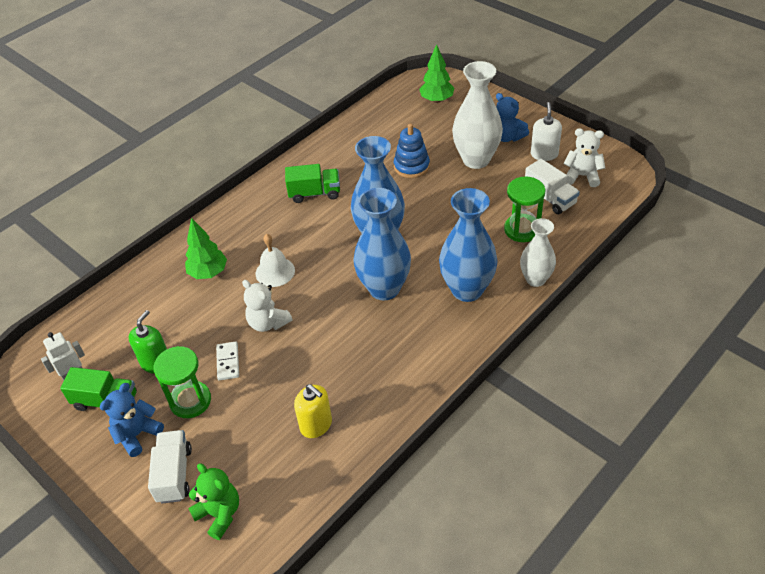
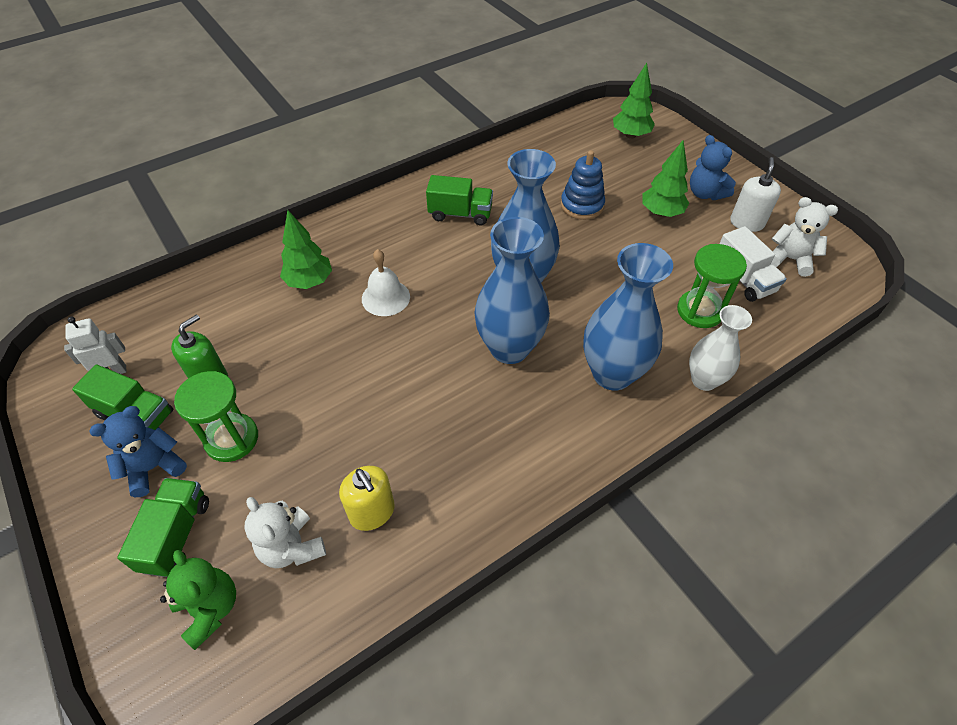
camera: 10 degrees right, 5 degrees up
white truck [148,430,192,503] -> green truck [117,478,209,577]
white domino [216,341,239,381] -> none
white teddy bear [242,280,292,332] -> white teddy bear moved to [244,497,326,568]
white vase [452,61,503,169] -> green tree [643,140,689,217]

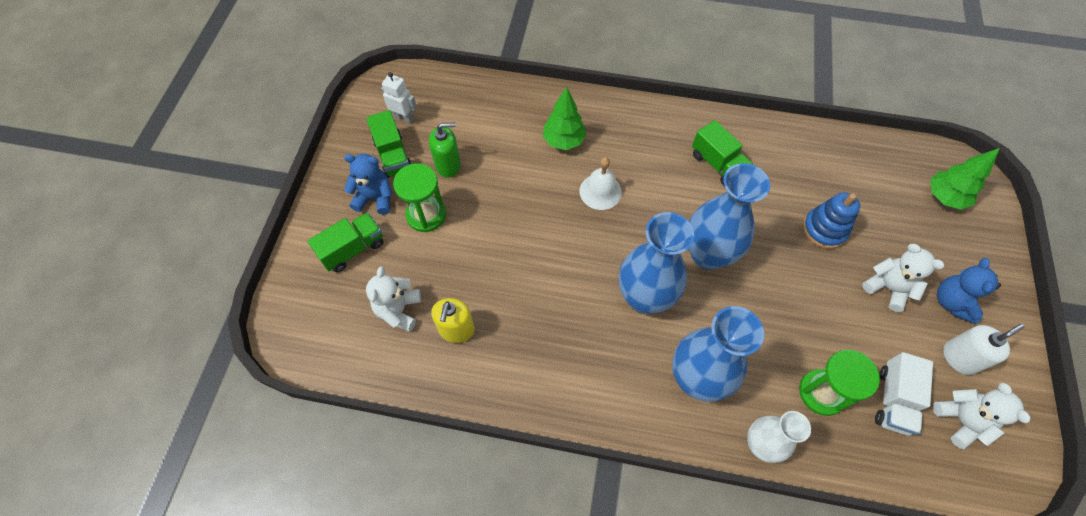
camera: 45 degrees right, 10 degrees up
green teddy bear [160,550,236,650] -> none
green tree [643,140,689,217] -> white teddy bear [862,244,944,312]

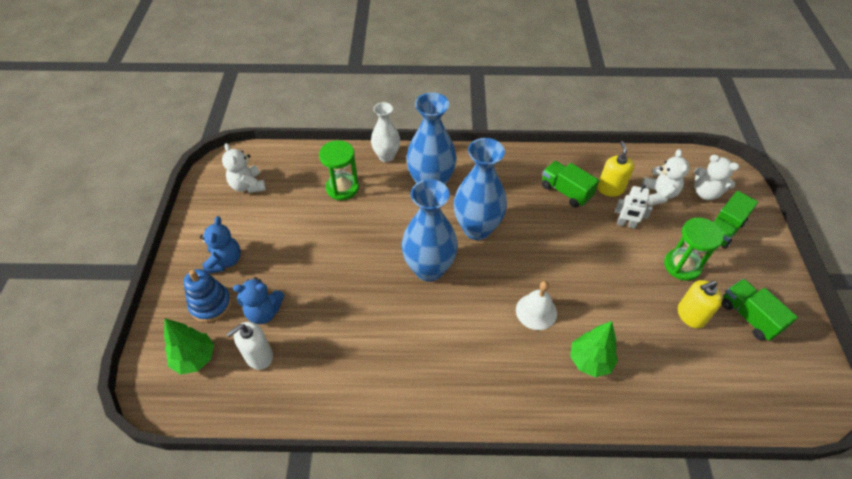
camera: 170 degrees right, 10 degrees down
blue teddy bear [344,154,392,215] -> blue teddy bear moved to [233,277,284,324]
white robot [381,72,417,123] -> white robot moved to [615,184,653,229]
green soap dispenser [429,123,461,178] -> yellow soap dispenser [678,280,722,328]
green truck [692,120,753,186] -> green truck moved to [542,161,599,207]
blue stacking toy [803,192,860,249] -> blue stacking toy moved to [184,269,232,322]
white teddy bear [862,244,944,312] -> white teddy bear moved to [694,155,739,200]
white truck [875,352,933,436] -> none
white soap dispenser [943,324,1024,375] -> white soap dispenser moved to [226,322,273,370]

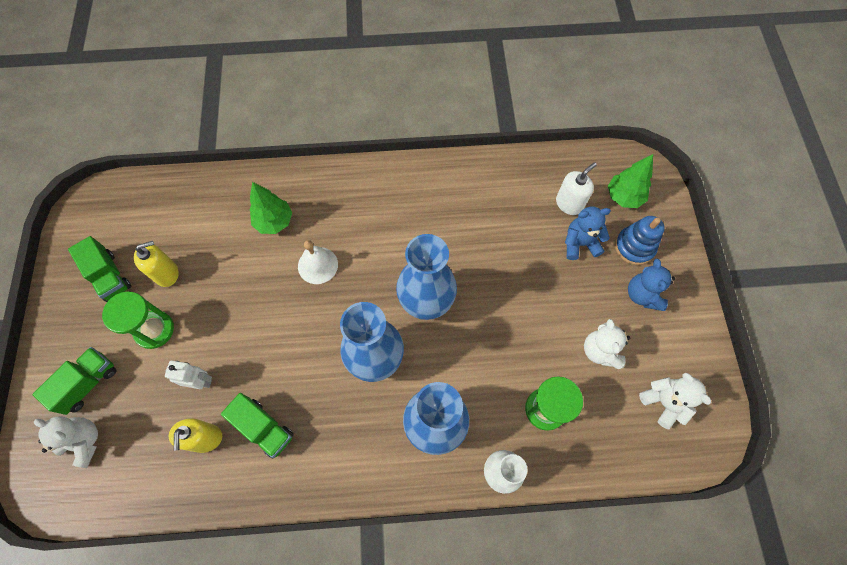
camera: 175 degrees right, 15 degrees up
white teddy bear [642,149,689,205] -> white teddy bear moved to [584,319,630,369]

